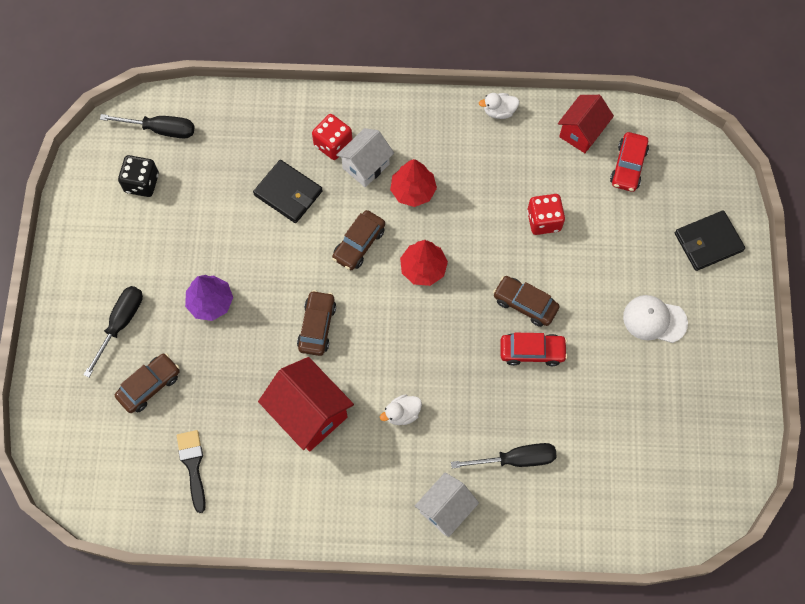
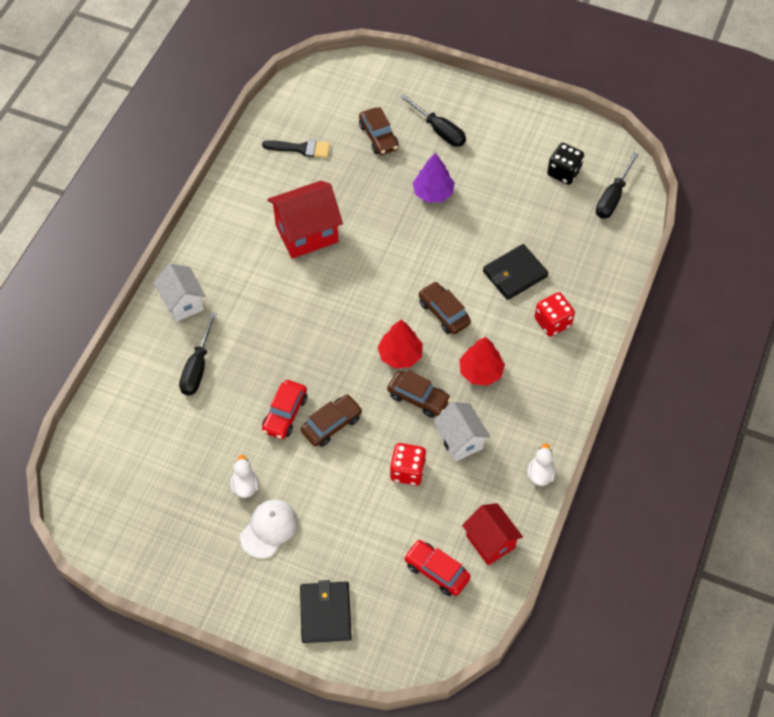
camera: 110 degrees right, 10 degrees down
brown car [297,290,336,356] -> brown car moved to [387,370,451,418]
white house [336,128,394,187] -> white house moved to [434,402,490,462]
white duck [380,394,422,425] -> white duck moved to [230,455,259,498]

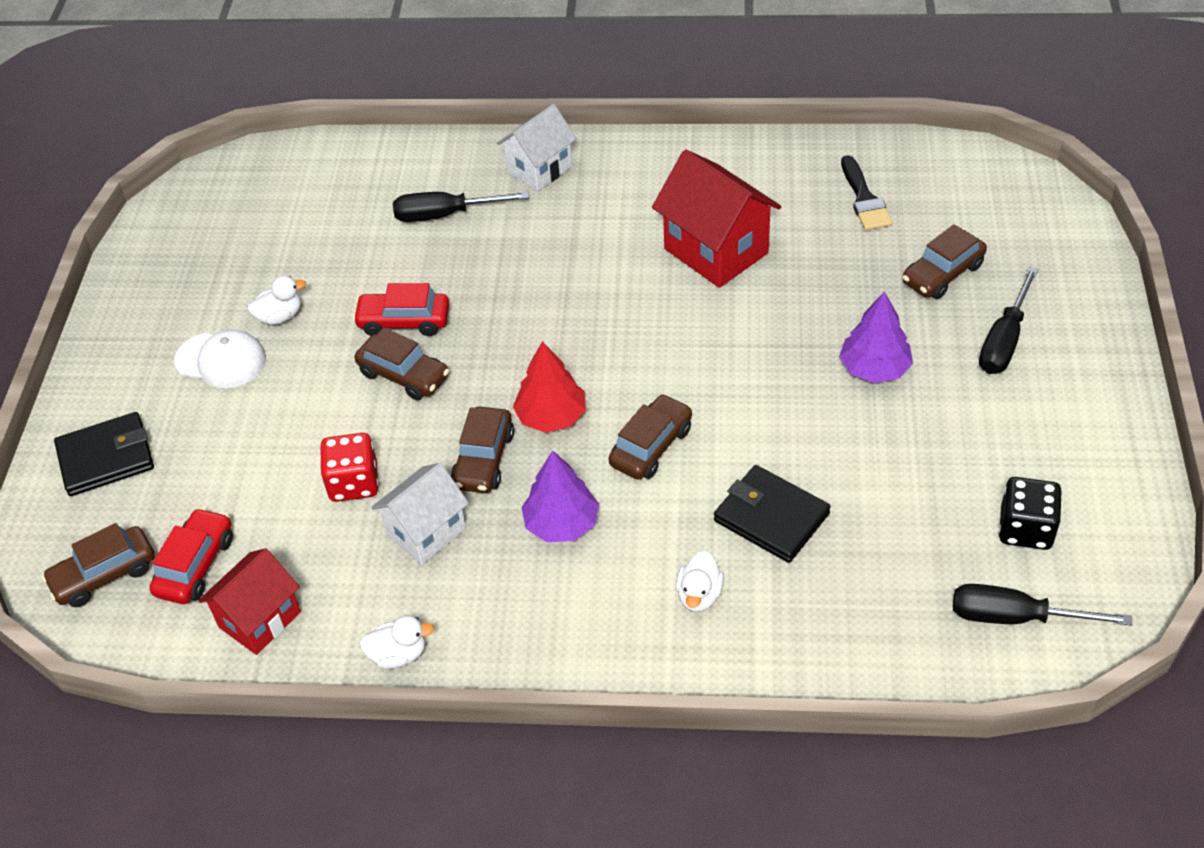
camera: 75 degrees right, 10 degrees down
red tree [459,337,505,386] -> purple tree [521,450,599,542]
red dice [534,292,575,337] -> white duck [676,551,724,612]
none -> brown car [42,523,155,607]

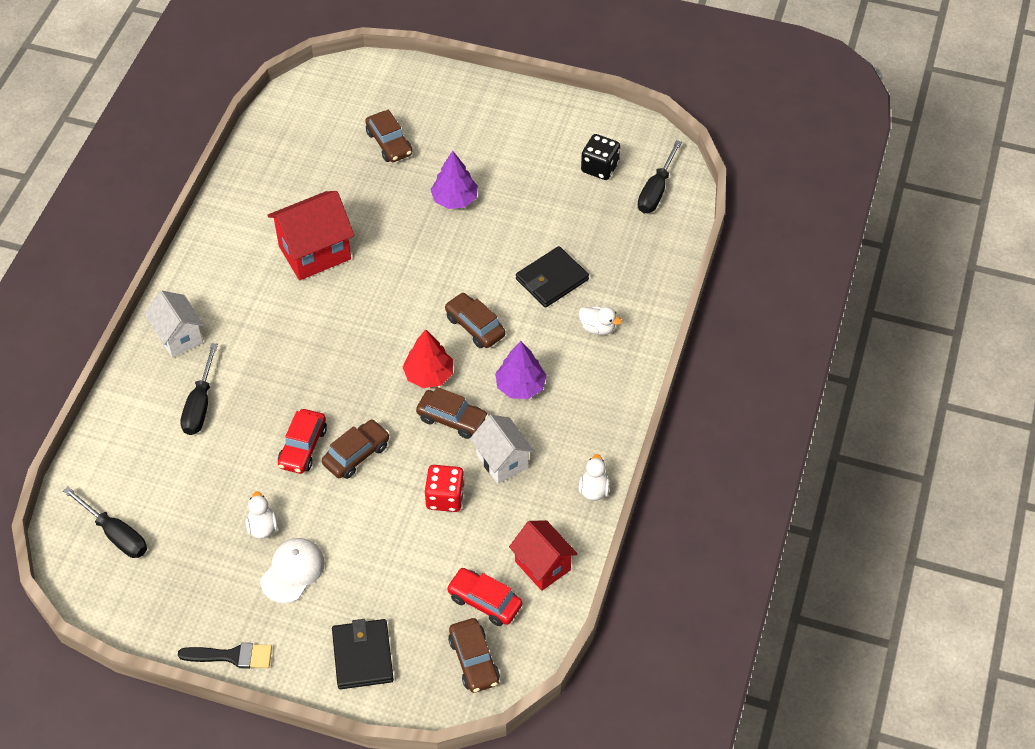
camera: 80 degrees left, 5 degrees up
black brush [841,155,892,230] -> black brush moved to [178,643,272,669]
black screwdriver [979,267,1039,374] -> black screwdriver moved to [63,487,147,558]

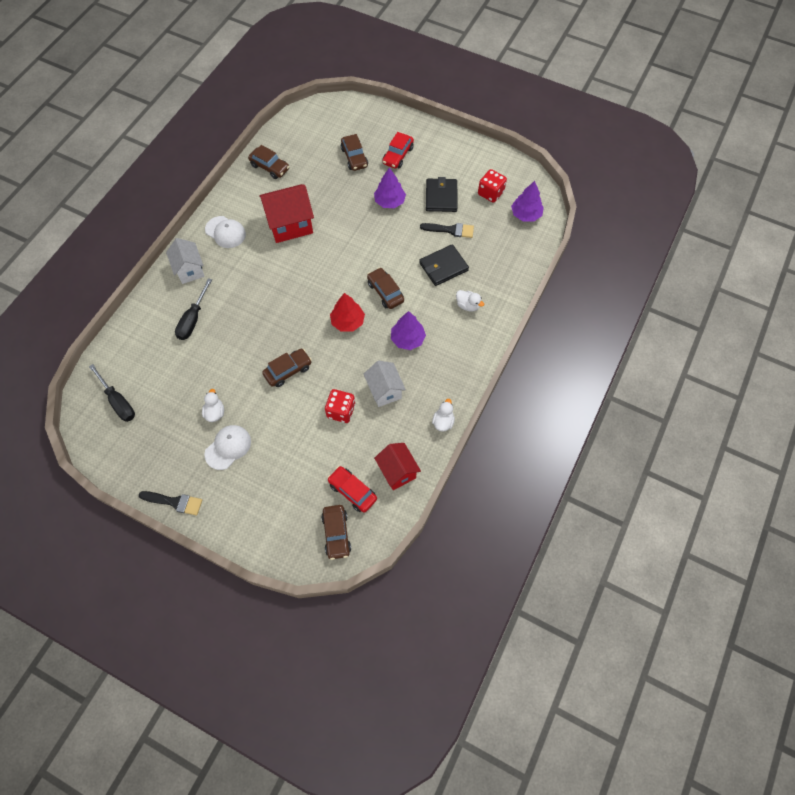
camera: 10 degrees right, 10 degrees up
red car [278,409,327,474] -> red car moved to [382,132,414,169]
black wallet [332,619,394,689] -> black wallet moved to [426,177,458,212]
brown car [416,387,489,439] -> brown car moved to [248,145,290,179]
black dice [581,134,620,180] -> red dice [478,169,507,203]
black screwdriver [638,140,682,213] -> purple tree [511,181,544,222]
none -> white cap [205,216,246,248]
none -> black brush [420,223,474,238]

